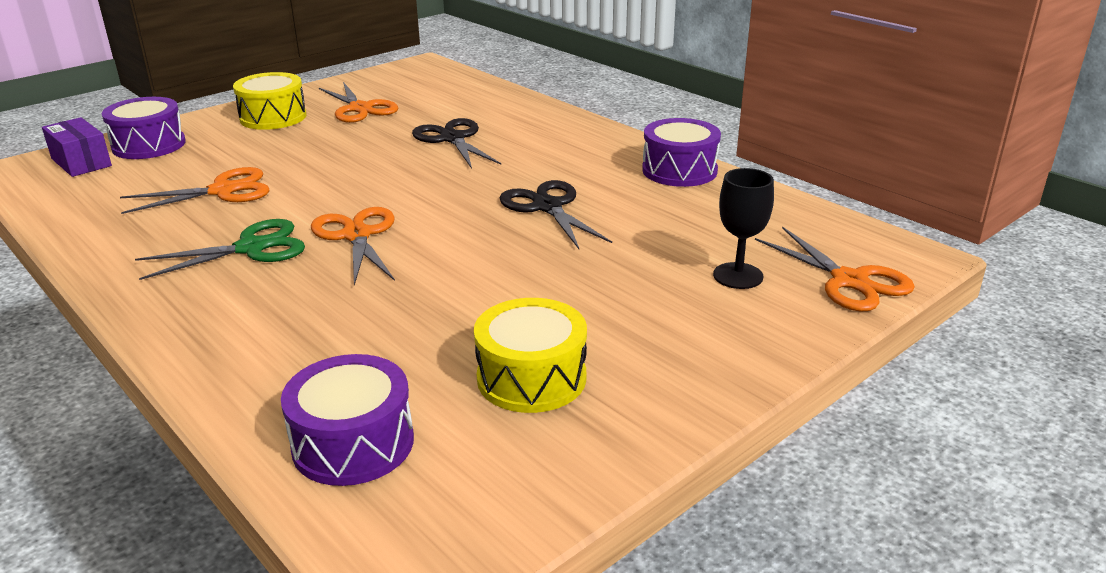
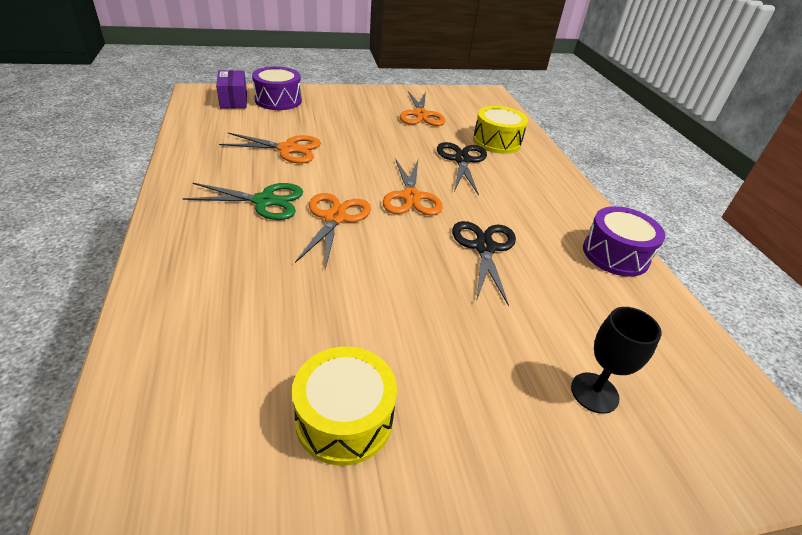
camera: 25 degrees right, 10 degrees up
yellow drum [233,72,307,130] -> yellow drum moved to [473,106,528,154]
purple drum [281,354,414,486] -> none
orange scissors [755,227,915,311] -> orange scissors moved to [383,158,443,215]

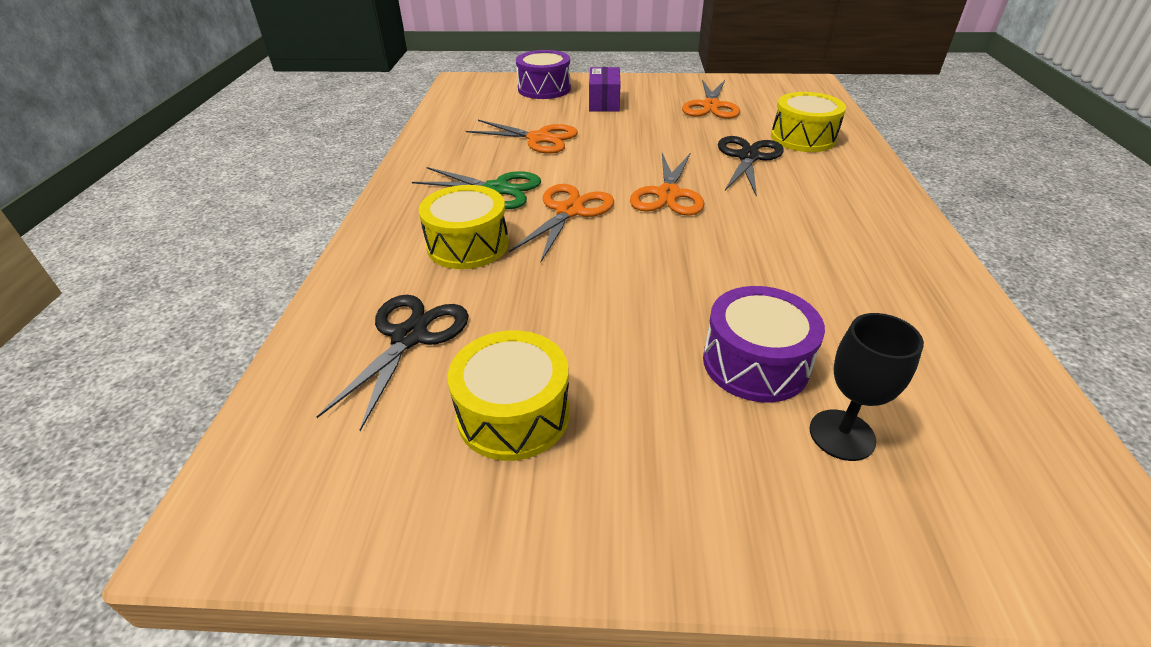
camera: 20 degrees right, 0 degrees up
purple box [216,70,247,108] -> purple box moved to [589,67,621,112]
black scissors [452,221,516,306] -> black scissors moved to [316,295,469,431]
purple drum [583,206,665,277] -> purple drum moved to [703,286,825,403]
none -> yellow drum [419,185,509,269]

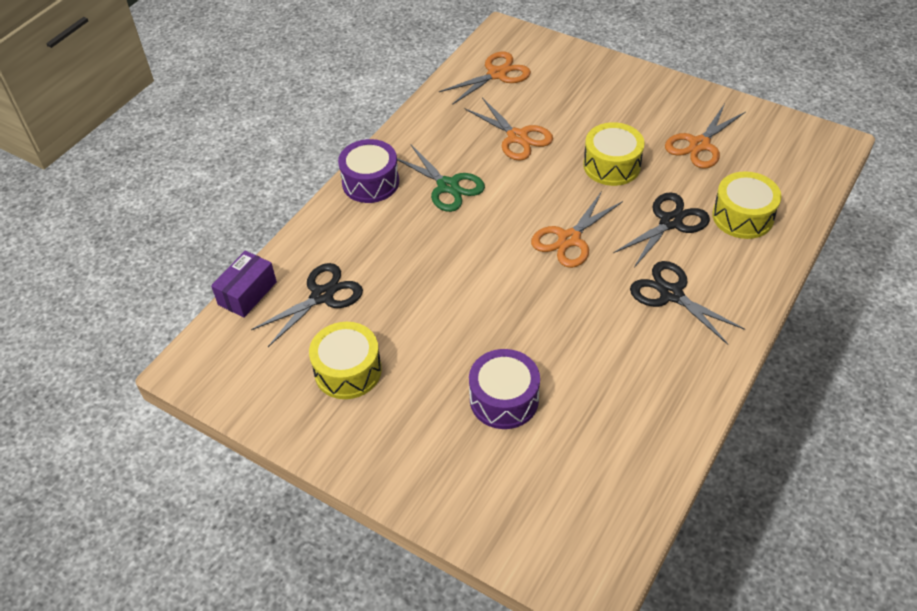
camera: 30 degrees right, 10 degrees up
yellow drum [419,185,509,269] -> yellow drum moved to [583,122,645,186]
orange scissors [509,184,614,262] -> orange scissors moved to [439,52,531,105]
purple drum [516,50,571,99] -> purple drum moved to [338,139,399,203]
purple box [589,67,621,112] -> purple box moved to [211,251,277,318]
black goblet [810,313,924,461] -> none
none -> black scissors [630,261,745,345]

